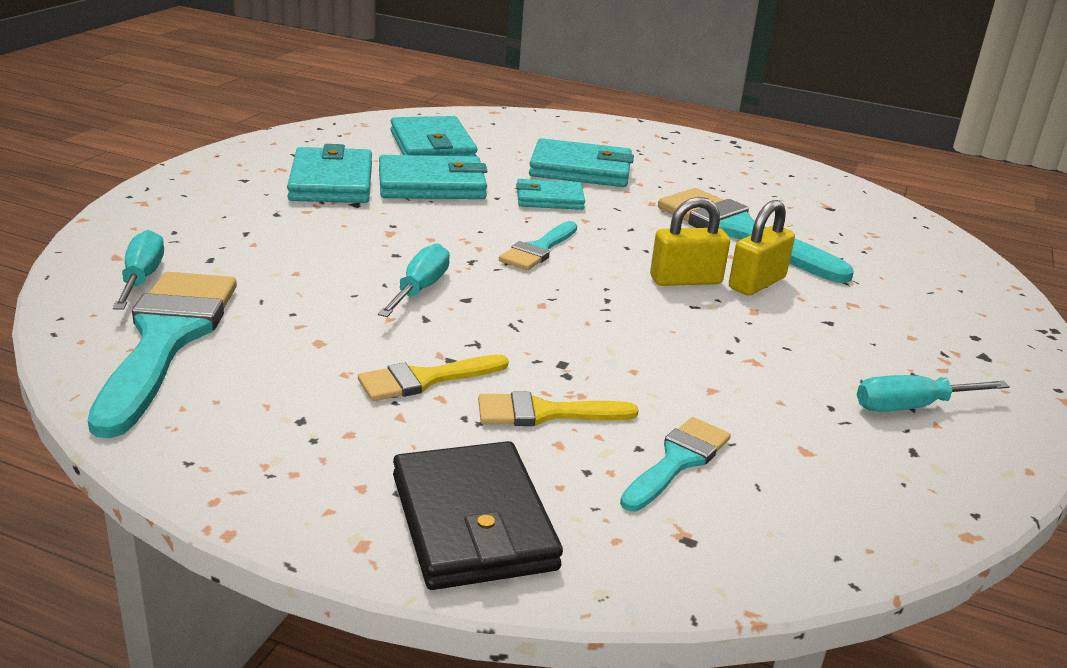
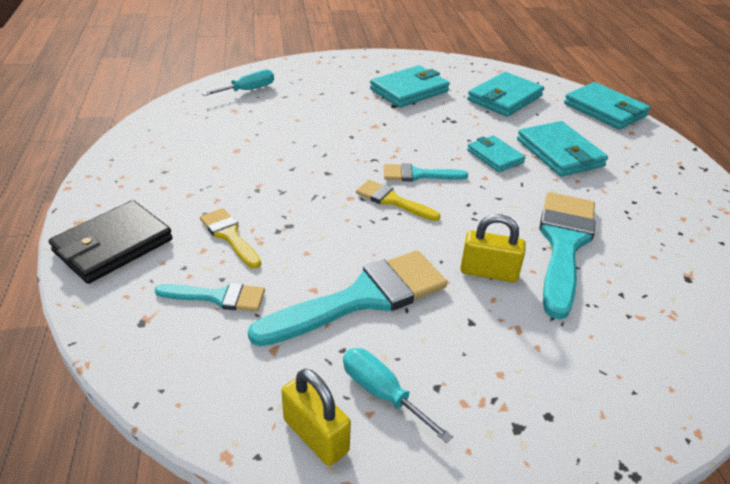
camera: 60 degrees right, 10 degrees up
turquoise brush [87,272,237,438] -> turquoise brush moved to [248,250,447,346]
yellow brush [358,354,509,401] -> yellow brush moved to [356,180,440,221]
turquoise screwdriver [378,243,450,317] -> none
turquoise wallet [379,155,487,199] -> turquoise wallet moved to [564,82,650,130]
yellow padlock [650,197,730,286] -> yellow padlock moved to [281,369,351,466]

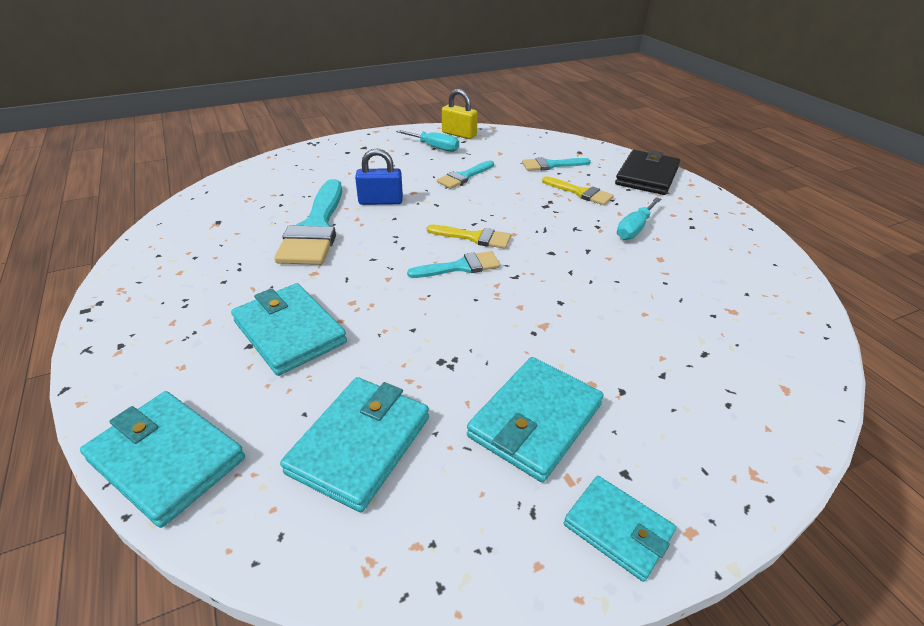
camera: 165 degrees right, 0 degrees up
turquoise screwdriver [202,69,274,96] -> turquoise screwdriver moved to [617,197,661,240]
turquoise brush [248,250,447,346] -> turquoise brush [437,160,494,189], size x0.53
yellow padlock [460,214,526,282] -> blue padlock [355,148,403,205]
turquoise wallet [467,135,526,172] -> turquoise wallet moved to [564,476,676,582]

